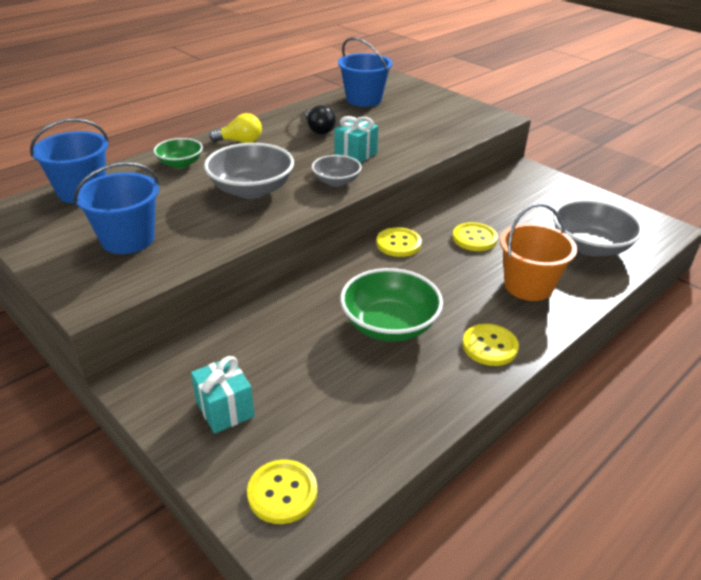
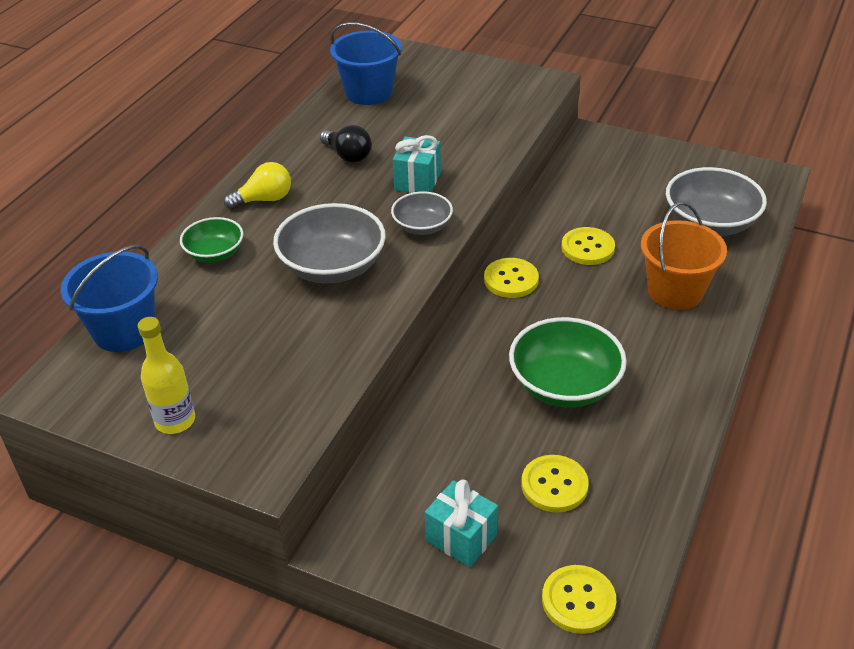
camera: 20 degrees left, 5 degrees up
blue bucket [74,162,159,254] -> none
yellow button [462,324,519,366] -> yellow button moved to [521,455,589,512]
none -> yellow bottle [138,317,195,434]

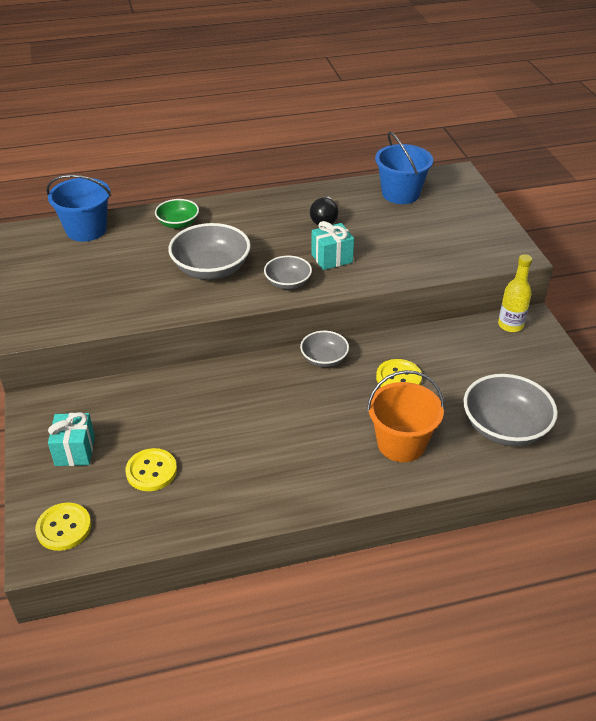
camera: 50 degrees right, 0 degrees up
yellow bottle [138,317,195,434] -> yellow bottle moved to [498,254,532,332]
yellow light bulb [224,162,291,209] -> none
yellow button [484,258,539,298] -> grey bowl [300,331,349,367]
green bowl [509,317,627,407] -> none

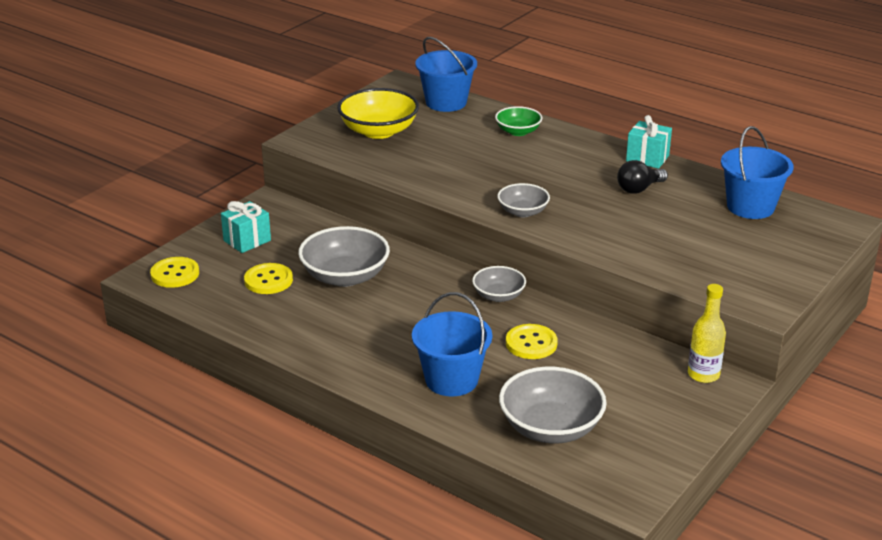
camera: 50 degrees right, 10 degrees down
grey bowl [168,223,251,280] -> grey bowl moved to [298,226,390,287]
turquoise gift [311,221,354,270] -> turquoise gift moved to [626,115,672,169]
orange bucket [367,370,444,462] -> blue bucket [412,292,492,396]
none -> yellow bowl [337,88,419,139]

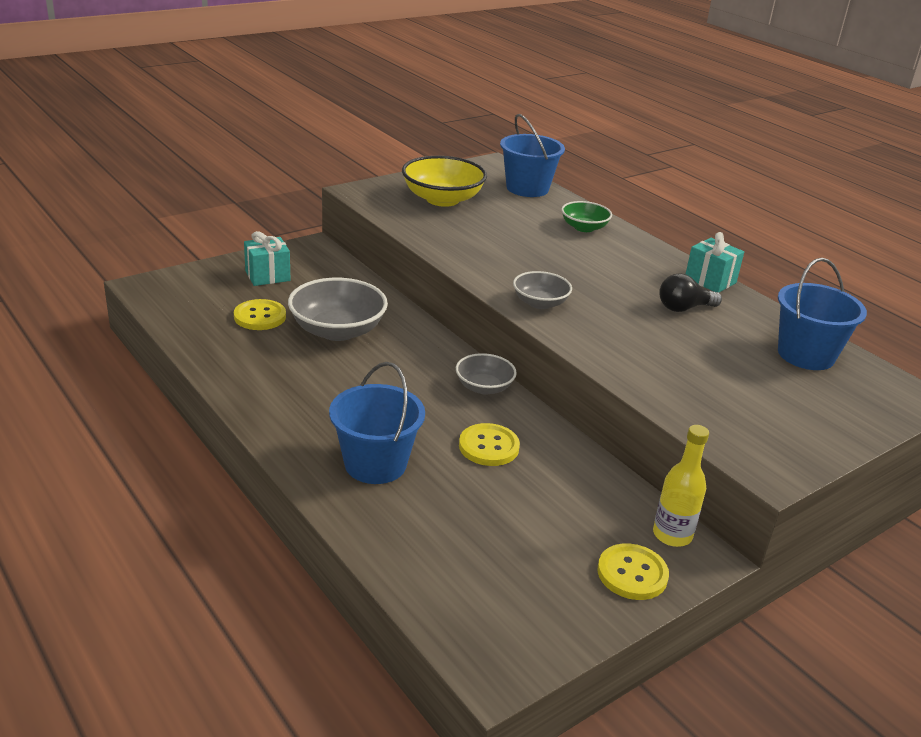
camera: 15 degrees right, 0 degrees up
yellow button [150,257,199,288] -> yellow button moved to [598,543,669,600]
grey bowl [499,367,607,444] -> none

